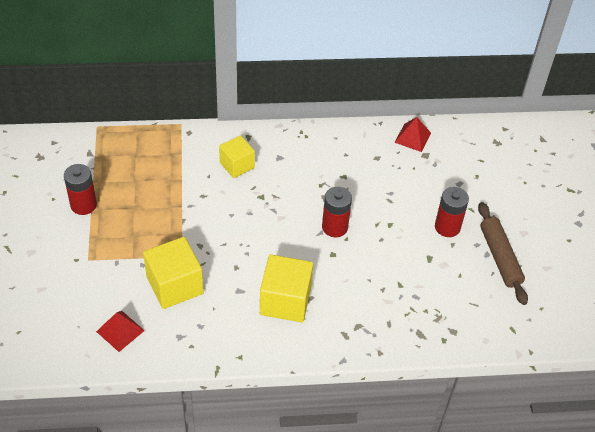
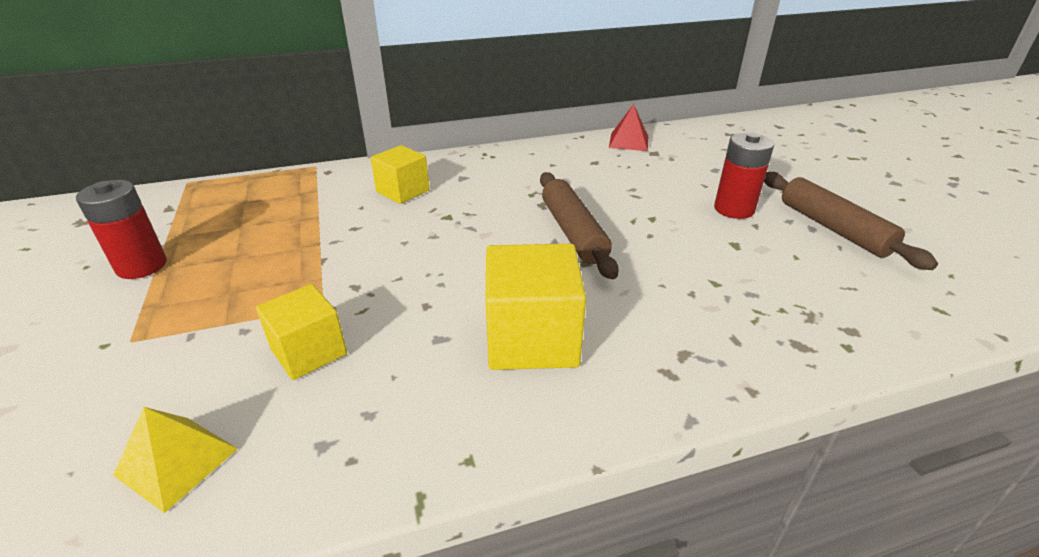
camera: 10 degrees left, 15 degrees down
red pyramid [96,311,145,352] -> yellow pyramid [113,407,238,513]
yellow cube [143,237,204,309] -> yellow cube [256,284,347,380], size x0.64
red battery [322,187,352,237] -> brown rolling pin [540,172,619,279]

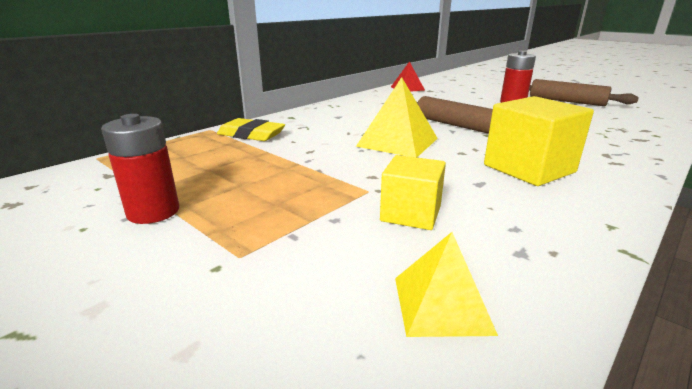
camera: 30 degrees left, 10 degrees down
yellow cube [371,145,430,204] -> none
none -> yellow eraser [217,118,285,141]
none -> yellow pyramid [356,77,438,157]

